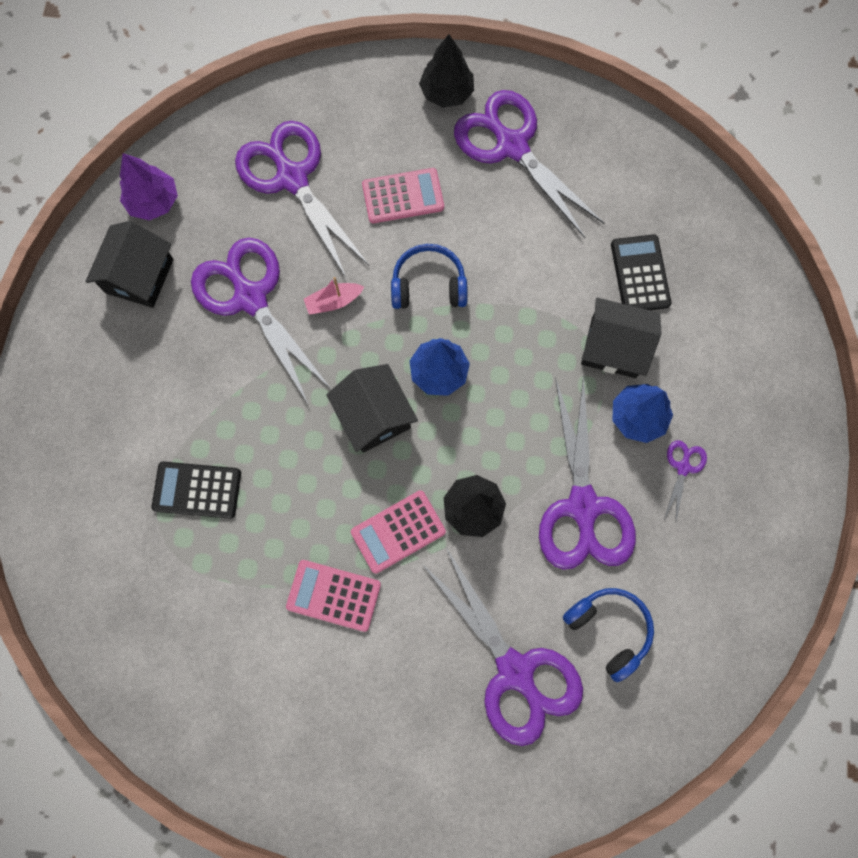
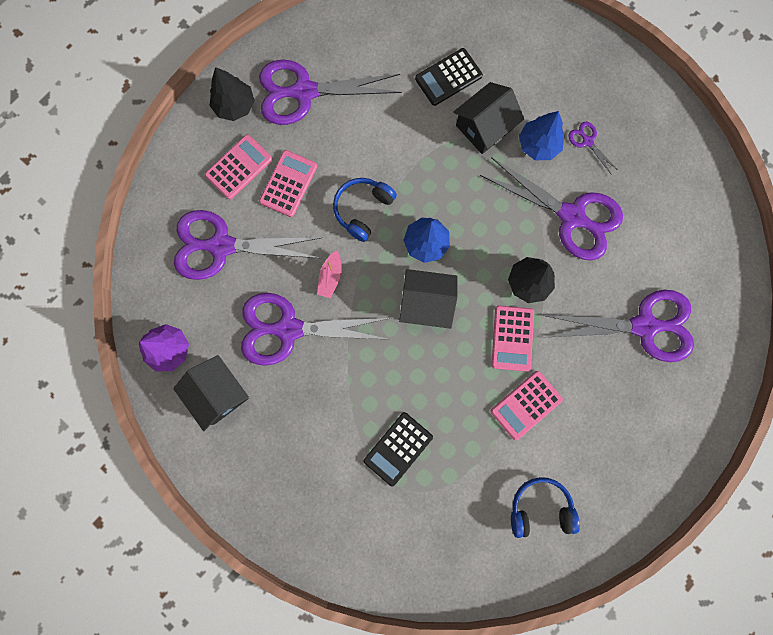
camera: 55 degrees left, 5 degrees up
blue headphones [563,588,654,682] -> blue headphones moved to [511,477,580,538]
black calculator [611,234,671,310] -> black calculator turned 60 degrees counterclockwise [415,48,483,106]
none -> pink calculator [205,134,272,199]

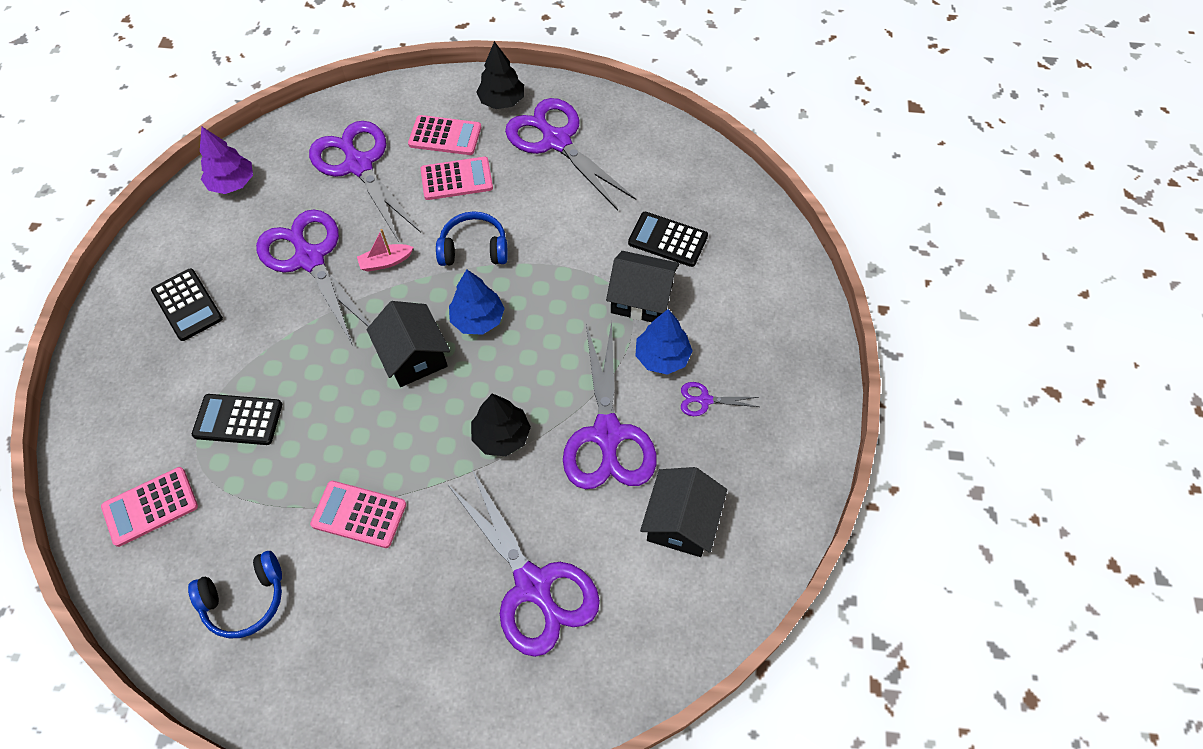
camera: 55 degrees right, 20 degrees down
black house [173,355,249,431] -> black house moved to [640,467,727,557]
pink calculator [491,305,534,372] -> pink calculator moved to [101,467,198,547]
blue headphones [511,477,580,538] -> blue headphones turned 105 degrees clockwise [188,551,282,638]
purple scissors [568,122,618,175] -> purple scissors turned 105 degrees counterclockwise [681,382,759,416]
none -> black calculator [151,268,223,341]

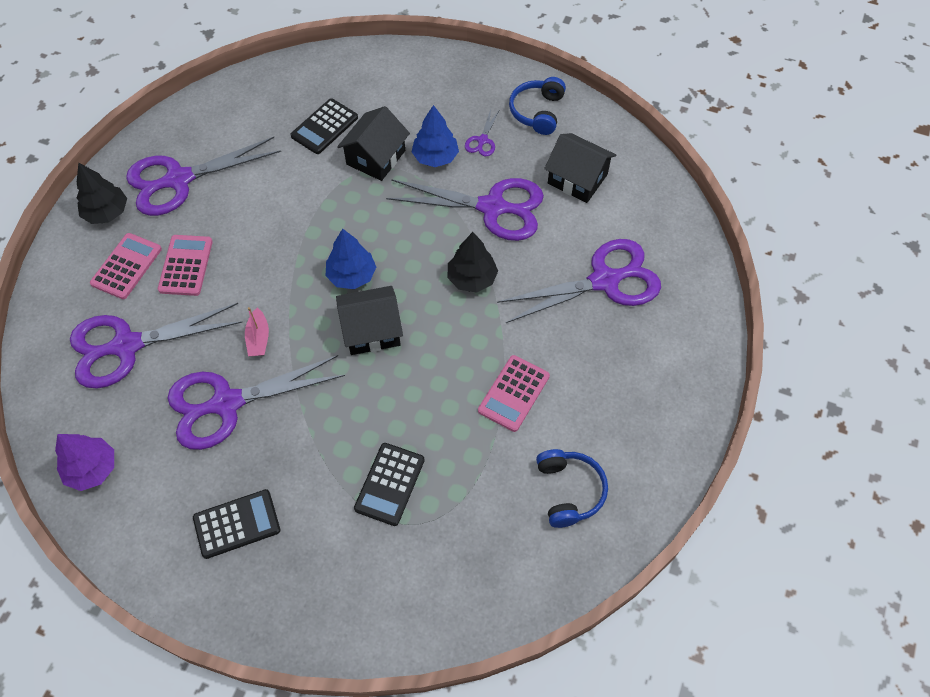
camera: 75 degrees left, 0 degrees up
pink calculator [101,467,198,547] -> none
blue headphones [436,211,508,266] -> blue headphones moved to [509,77,566,135]

